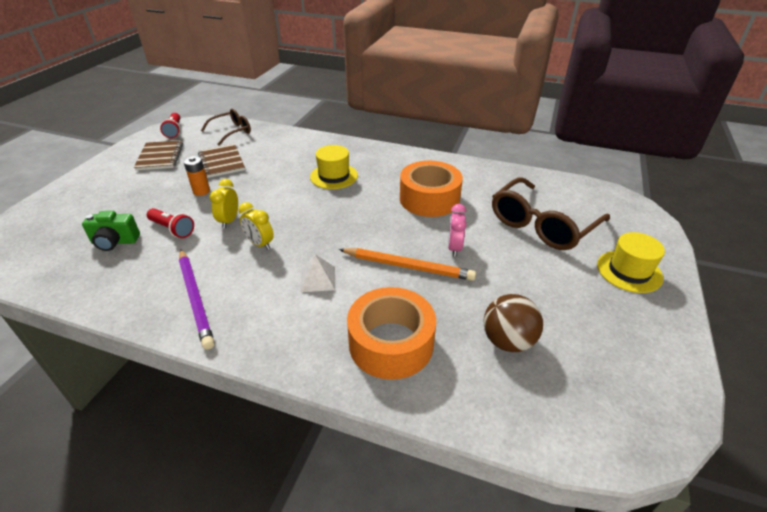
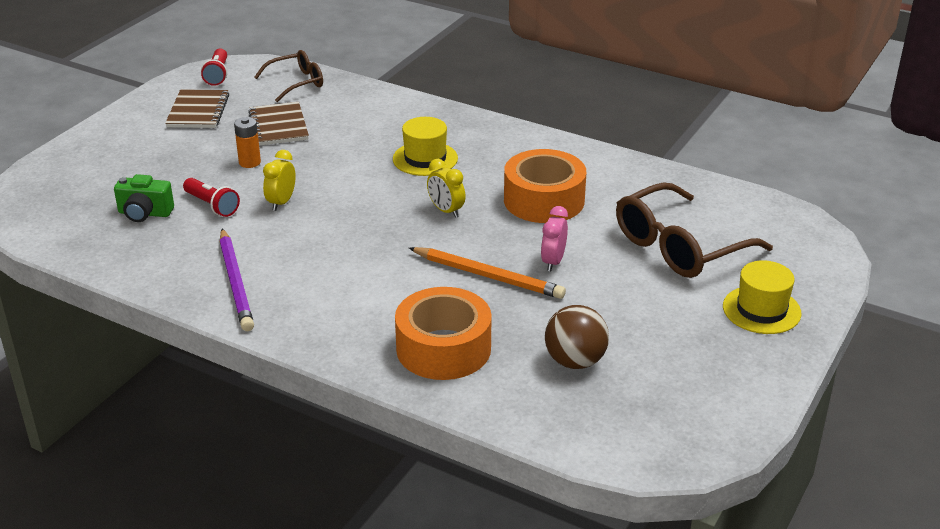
camera: 10 degrees right, 5 degrees down
yellow clock [239,202,274,250] -> yellow clock moved to [427,159,466,218]
white pyramid [300,254,335,292] -> none

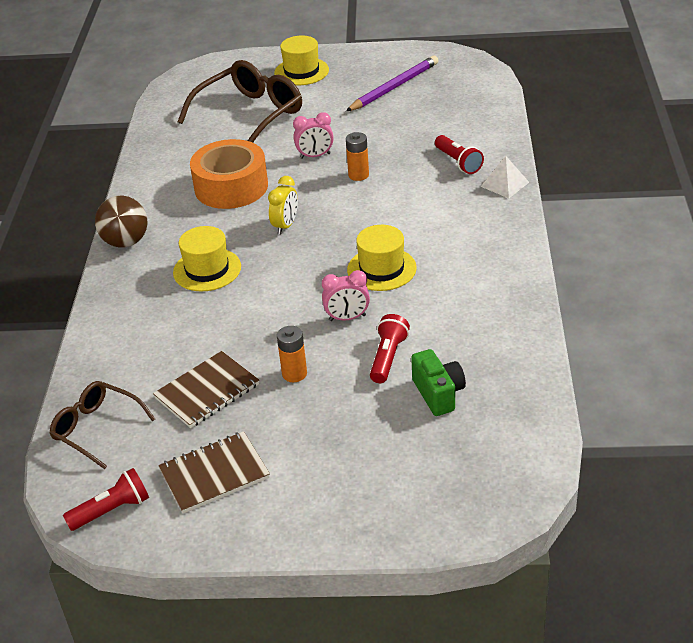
camera: 115 degrees left, 5 degrees up
purple pencil [220,228,254,331] -> purple pencil moved to [346,56,439,111]
yellow clock [263,150,296,211] -> pink clock [322,270,370,321]
orange tape [395,287,492,380] -> red flashlight [435,135,484,174]
orange pencil [409,247,566,299] -> orange battery [346,132,369,181]
brown ball [545,305,609,369] -> brown ball moved to [95,196,147,248]
brown glasses [616,182,773,278] -> brown glasses turned 75 degrees counterclockwise [177,60,302,143]
none -> yellow hat [347,225,417,291]
none -> white pyramid [480,156,529,198]

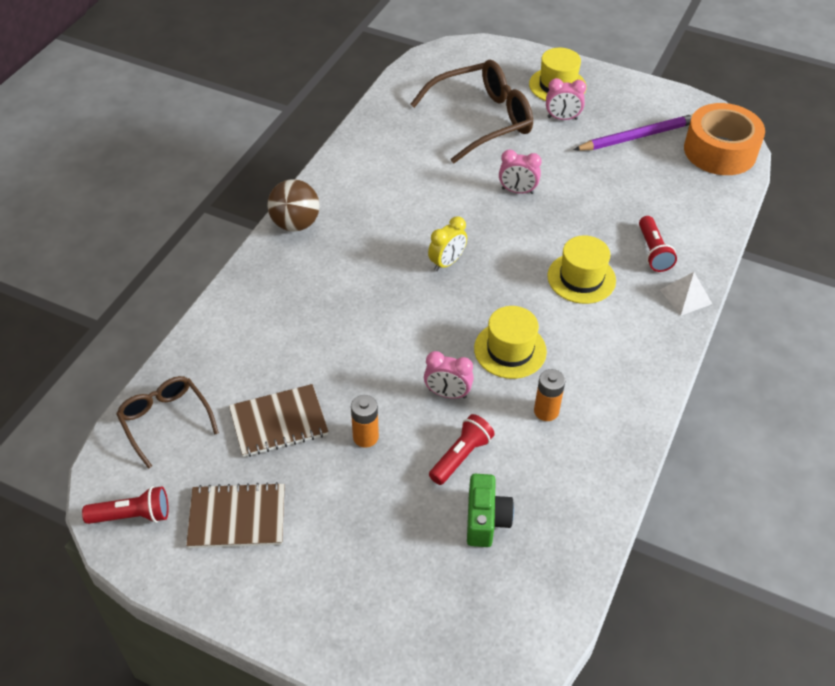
camera: 20 degrees right, 10 degrees up
yellow hat [173,226,241,291] -> yellow hat moved to [547,235,616,304]
orange tape [190,139,268,209] -> orange tape moved to [684,103,765,175]
orange battery [346,132,369,181] -> orange battery moved to [534,369,565,421]
none -> pink clock [546,78,586,120]

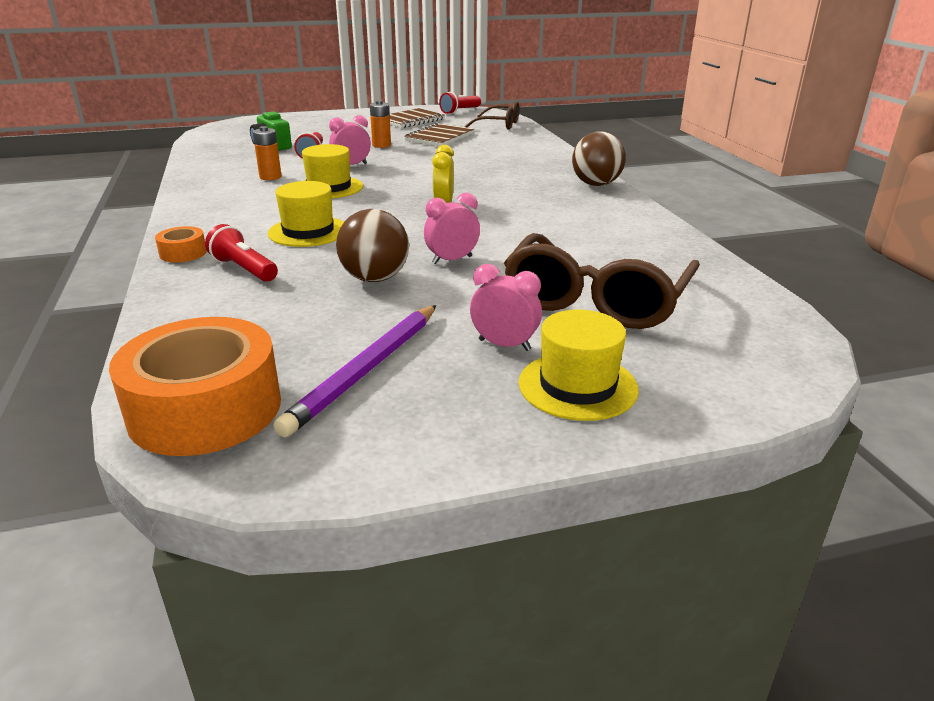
camera: 140 degrees right, 20 degrees down
pink clock [546,78,586,120] -> pink clock turned 60 degrees clockwise [470,264,542,351]
white pyramid [660,272,712,316] -> orange tape [155,226,207,262]
none -> brown ball [336,209,409,282]

